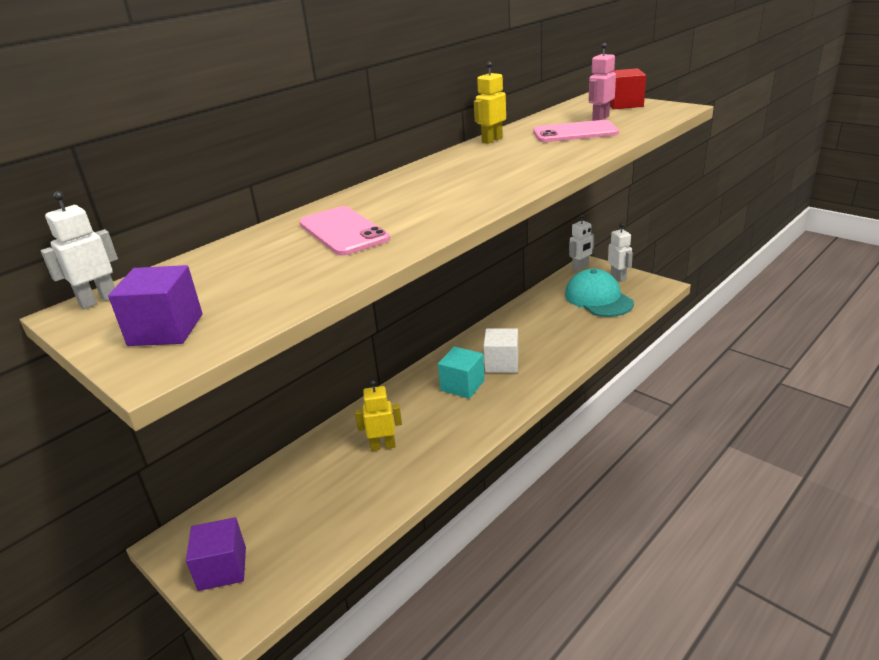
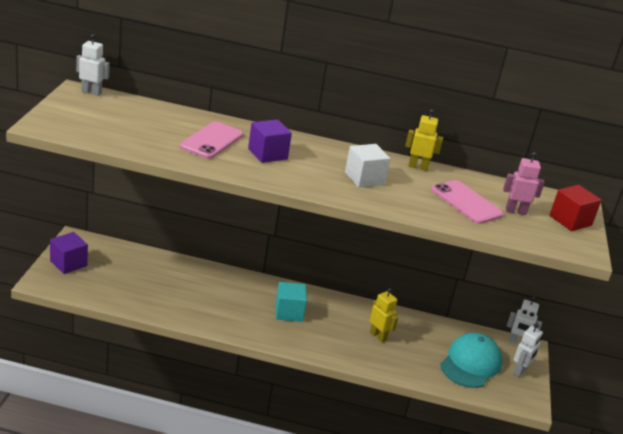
camera: 50 degrees right, 0 degrees up
purple cube [108,265,203,346] -> purple cube moved to [248,119,292,163]
yellow robot [355,380,402,451] -> yellow robot moved to [370,288,398,342]
white cube [483,328,519,373] -> white cube moved to [345,144,391,187]

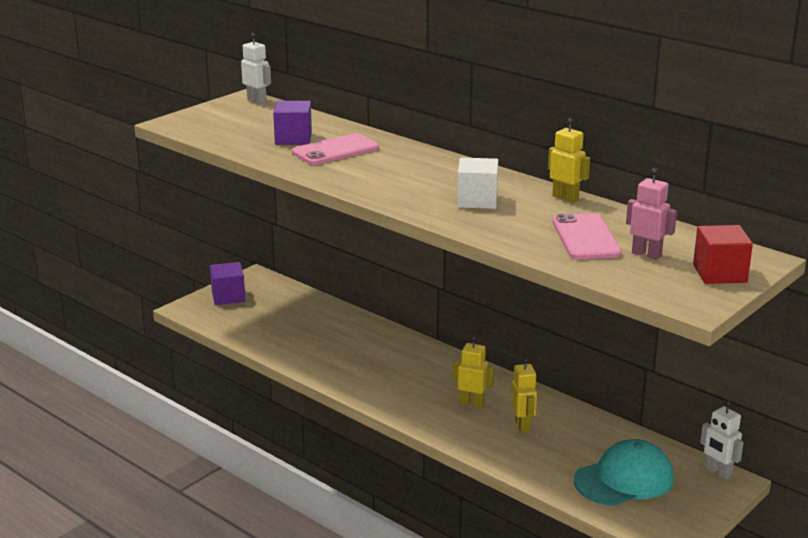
camera: 35 degrees right, 5 degrees down
purple cube [248,119,292,163] -> purple cube moved to [273,101,312,145]
turquoise cube [276,282,307,322] -> none
white robot [513,323,543,377] -> none
none -> yellow robot [452,336,495,408]

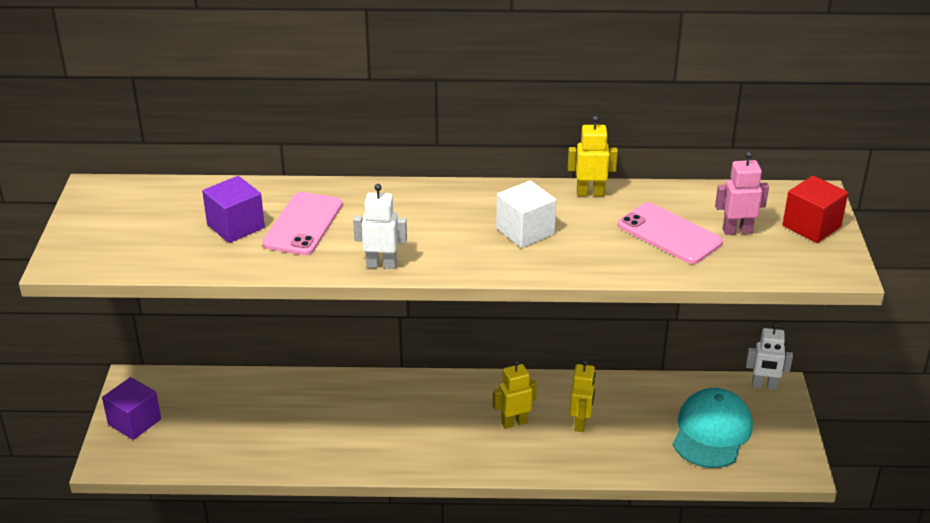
camera: 40 degrees left, 10 degrees up
white robot [241,33,271,104] -> white robot moved to [353,184,407,269]
yellow robot [511,357,537,433] -> yellow robot turned 60 degrees clockwise [570,360,596,432]

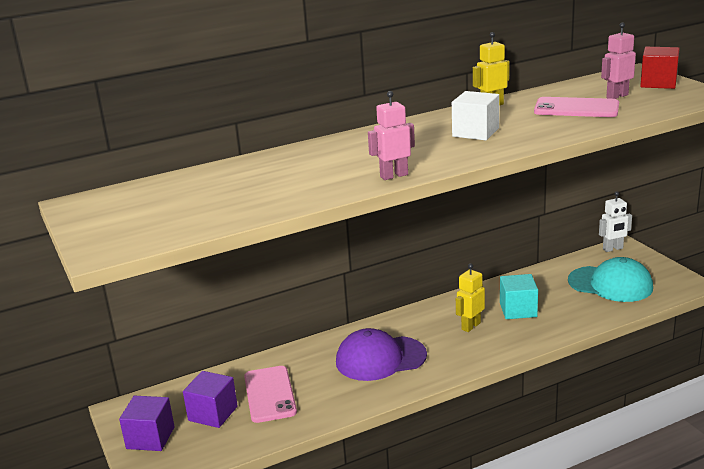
camera: 25 degrees left, 10 degrees down
purple cube [202,176,265,243] -> purple cube moved to [183,371,238,428]
pink phone [262,192,343,255] -> pink phone moved to [244,366,297,423]
white robot [353,184,407,269] -> pink robot [368,91,415,180]
yellow robot [570,360,596,432] -> turquoise cube [500,274,538,319]
turquoise cap [673,388,753,468] -> turquoise cap turned 120 degrees clockwise [568,257,653,302]
none -> purple cap [336,328,427,381]

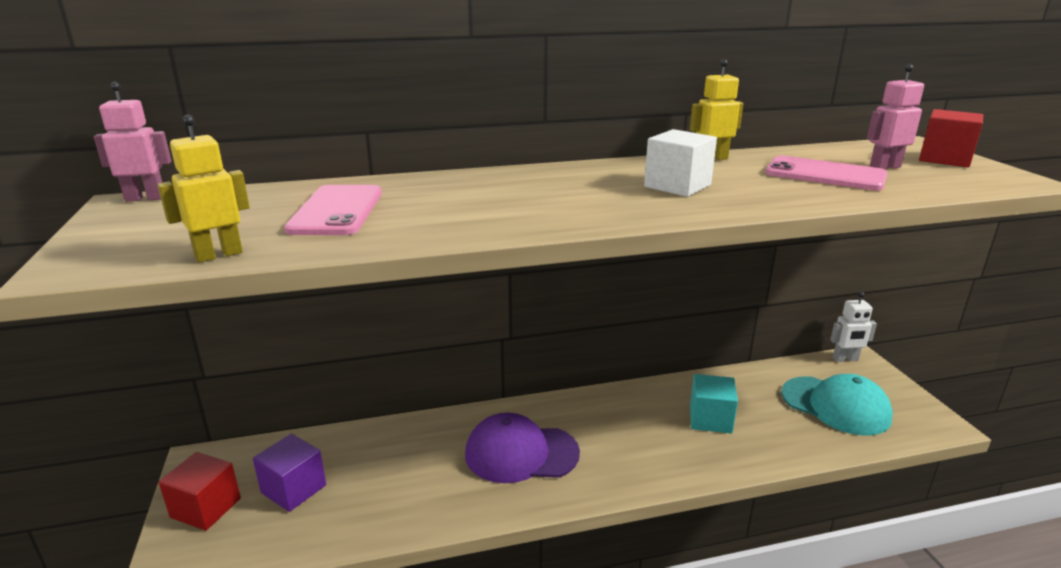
camera: 10 degrees right, 0 degrees up
purple cube [119,396,175,451] -> red cube [159,452,241,531]
pink phone [244,366,297,423] -> pink phone moved to [284,185,382,235]
pink robot [368,91,415,180] -> pink robot moved to [94,82,171,202]
yellow robot [456,263,485,332] -> yellow robot moved to [158,115,250,262]

